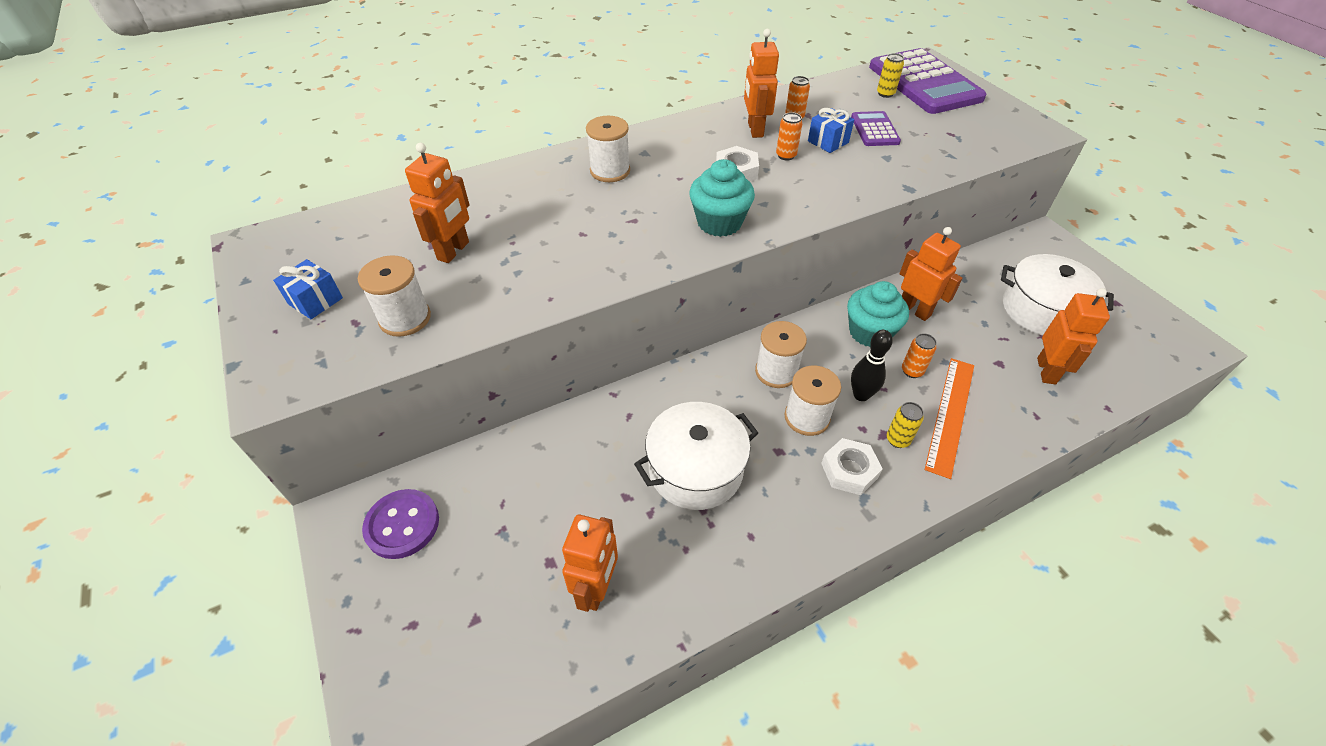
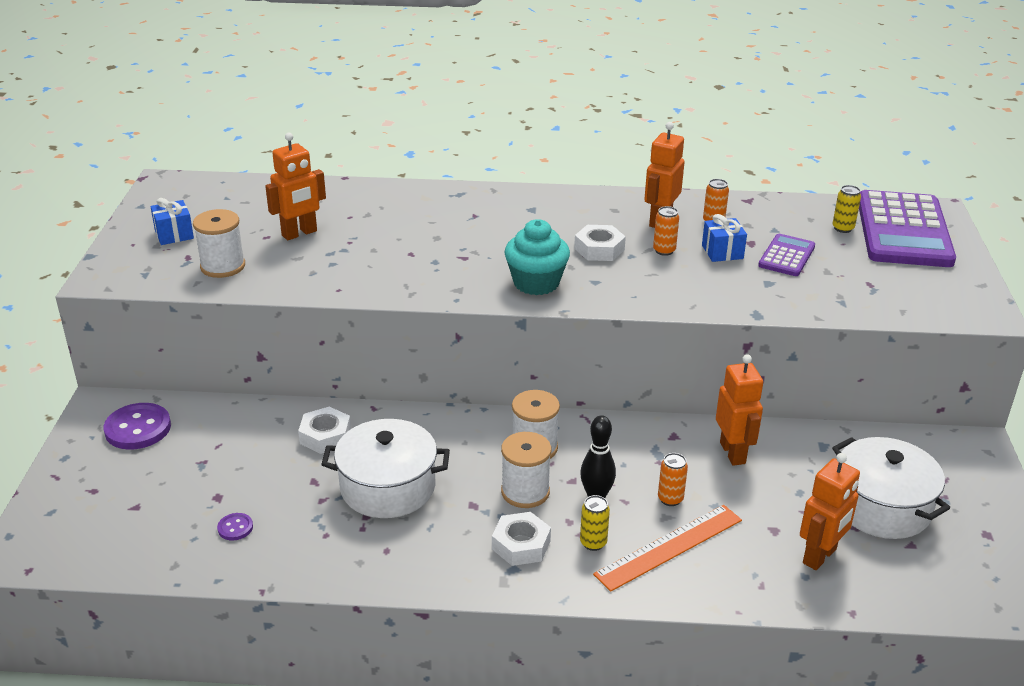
camera: 30 degrees right, 15 degrees down
orange robot [562,515,618,612] -> purple button [217,513,253,540]
white spool [586,116,630,182] -> none
turquoise cupcake [847,281,909,347] -> none
none -> white nut [298,407,351,454]

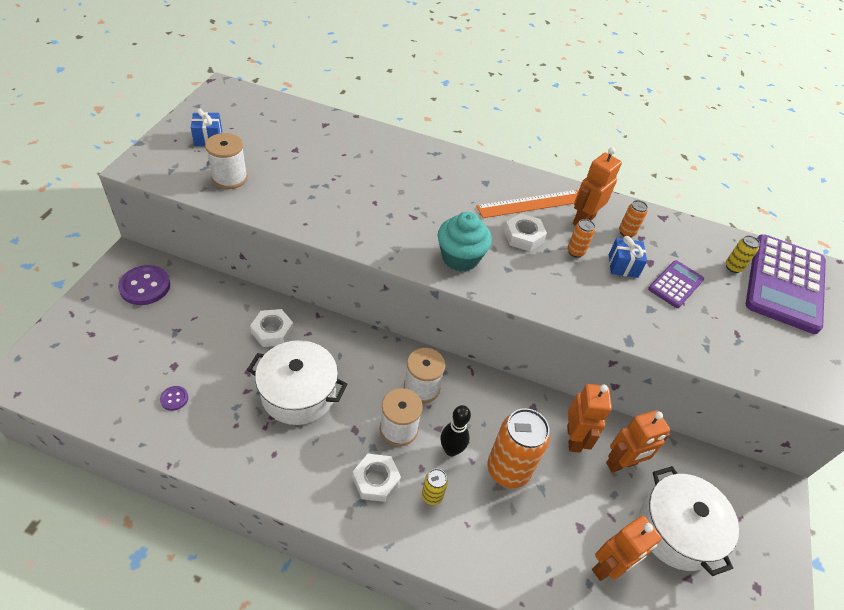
camera: 10 degrees right, 15 degrees up
orange robot [265,133,326,240] -> orange robot moved to [606,410,670,473]
orange ruler [593,505,742,592] -> orange ruler moved to [476,190,578,218]
orange can [658,453,688,506] -> orange can [487,408,550,488], size x2.14

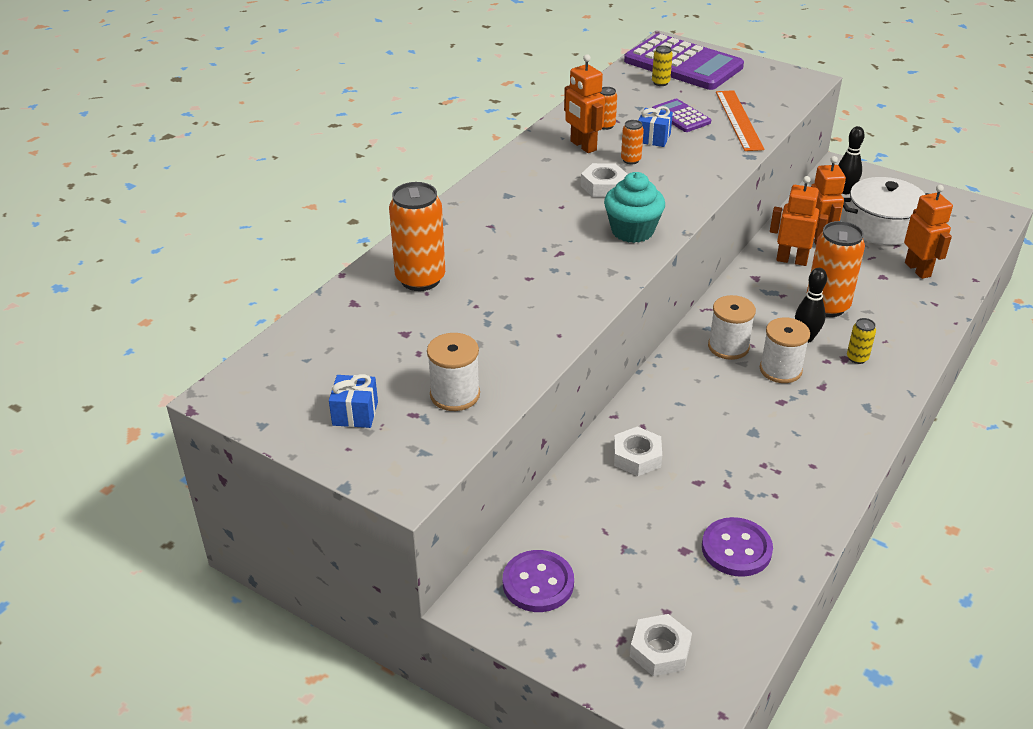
camera: 70 degrees left, 10 degrees down
purple button [160,386,188,411] -> purple button [702,517,773,577], size x2.04
white pot [247,340,347,425] -> none
white nut [352,454,401,502] -> white nut moved to [630,614,692,676]
orange ruler [476,190,578,218] -> orange ruler moved to [716,90,764,151]
none -> orange can [389,182,445,291]
none -> black bowling pin [838,126,865,194]

